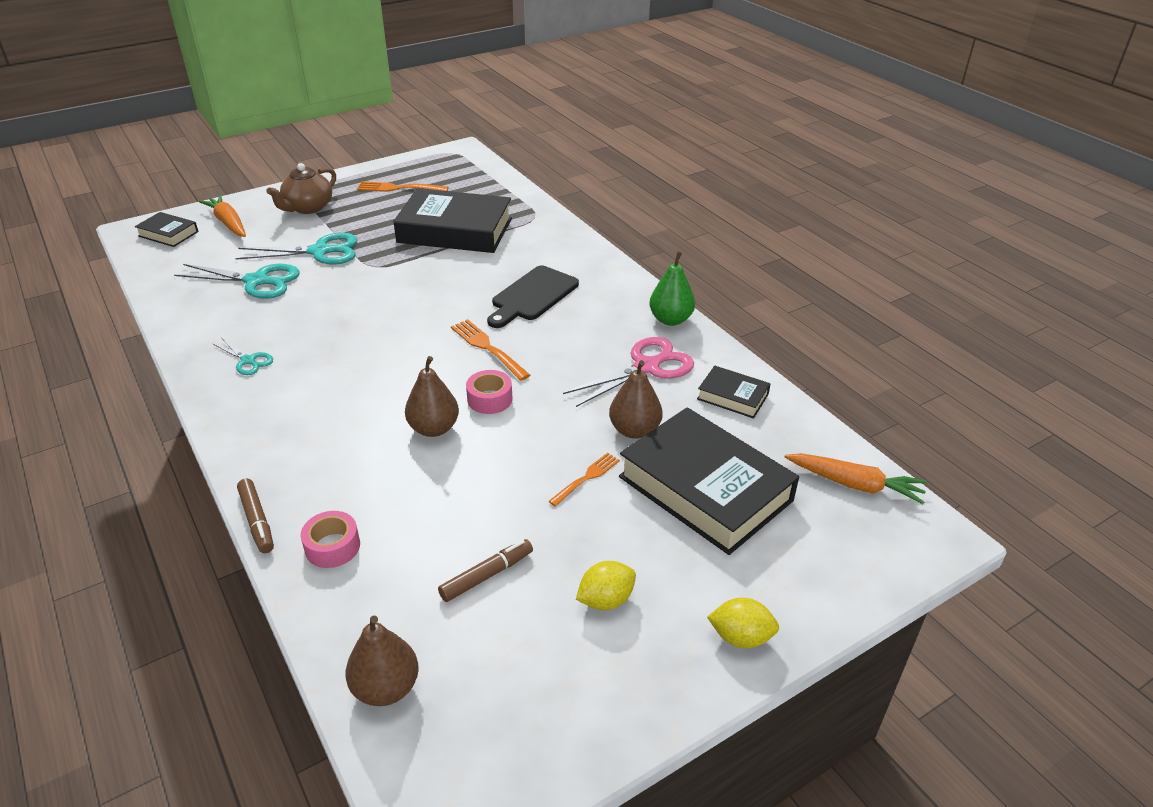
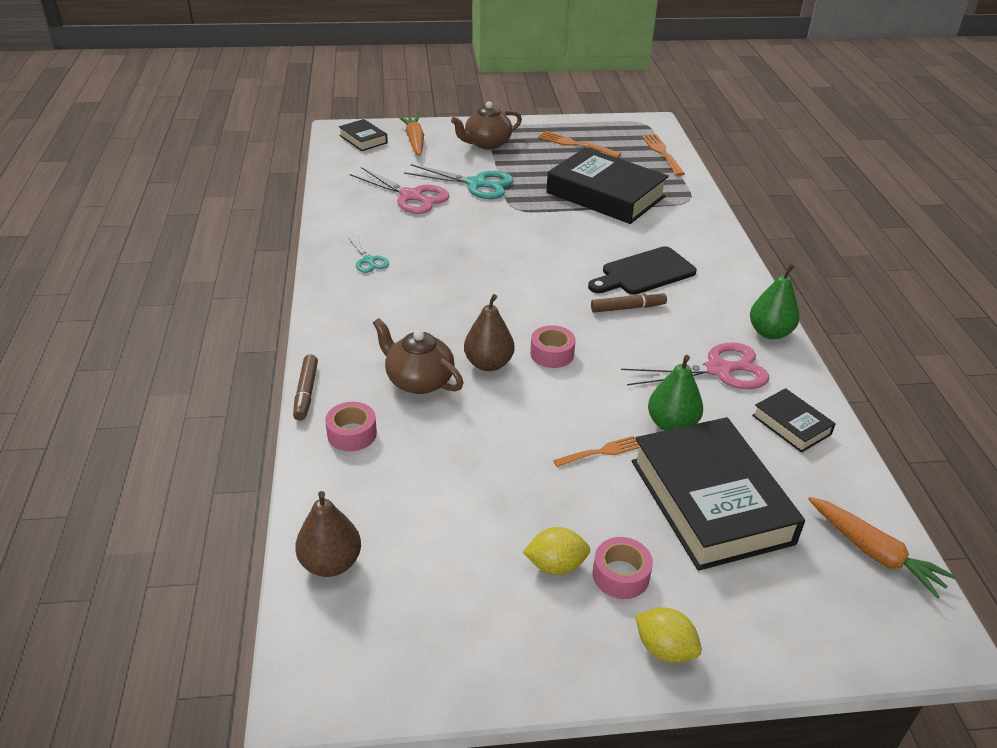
camera: 25 degrees right, 0 degrees up
turquoise scissors [174,264,300,299] -> pink scissors [349,167,450,214]
brown marker [438,539,533,602] -> brown marker moved to [591,292,667,313]
orange fork [451,319,530,381] -> orange fork moved to [642,134,685,176]
brown pear [609,360,663,439] -> green pear [648,355,703,431]
none -> brown teapot [373,318,464,394]
none -> pink tape [593,537,653,599]

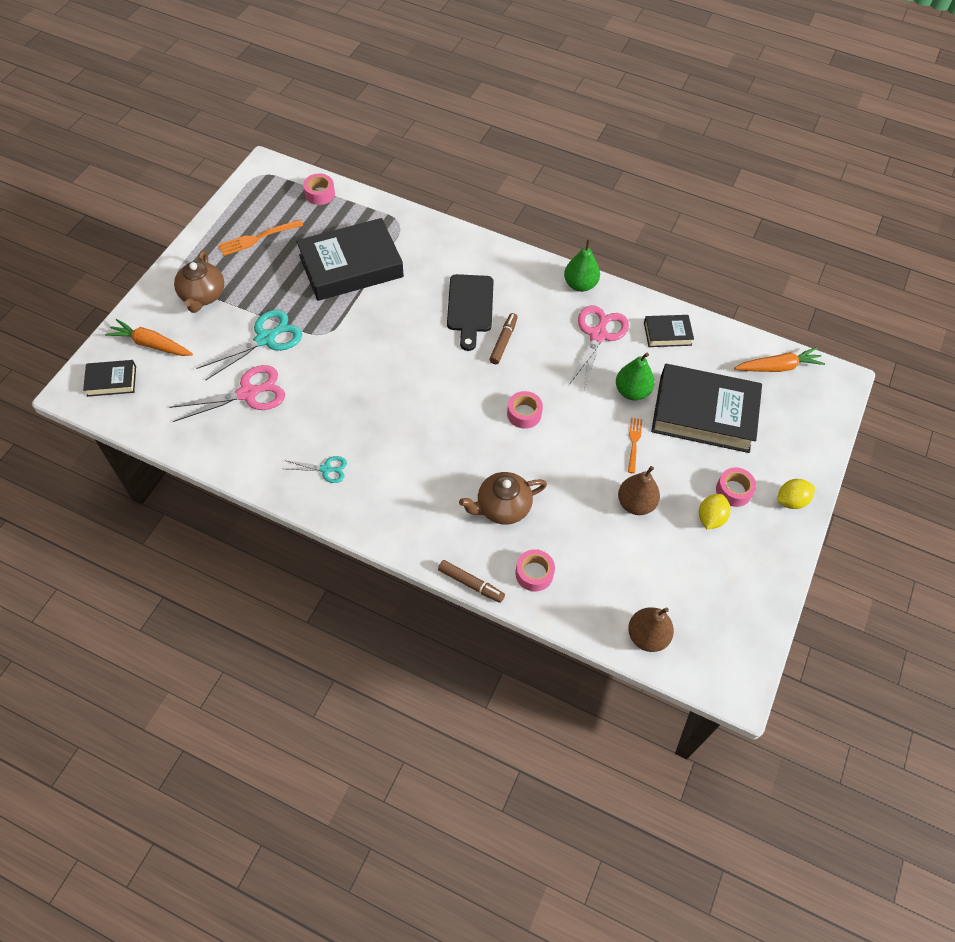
camera: 60 degrees left, 20 degrees up
brown pear [464,294,515,371] -> brown pear moved to [618,466,660,515]
orange fork [642,134,685,176] -> pink tape [303,173,335,205]

